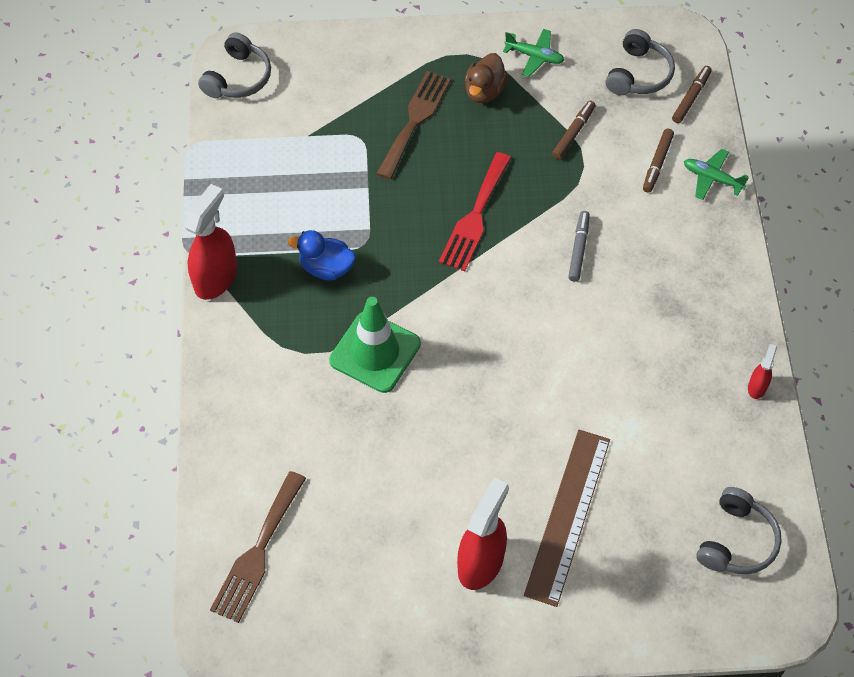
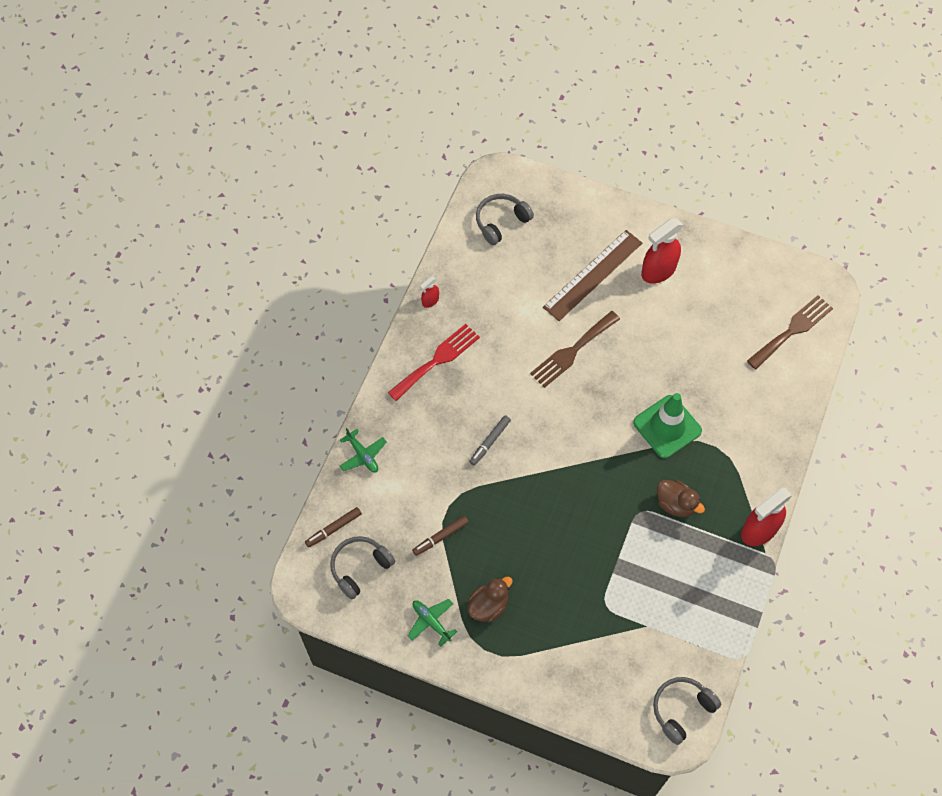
camera: 155 degrees left, 5 degrees up
blue duck [288,230,356,280] -> brown duck [657,480,705,517]
brown fork [376,71,451,180] -> brown fork moved to [530,311,620,388]
red fork [439,152,511,271] -> red fork moved to [388,324,480,401]
brown marker [643,129,674,193] -> none

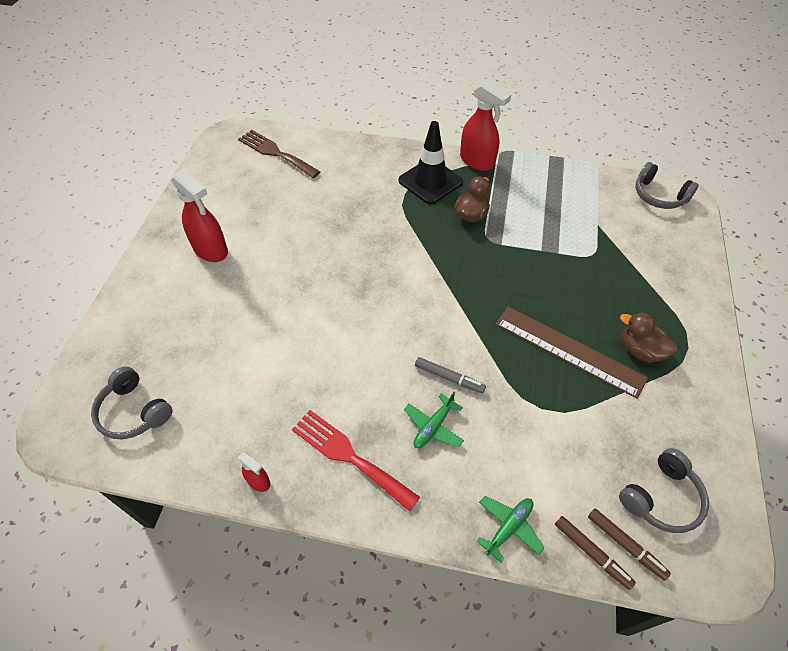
camera: 100 degrees left, 10 degrees down
grey headphones [330,536,395,600] -> grey headphones turned 75 degrees counterclockwise [619,448,709,533]
green plane [408,599,457,646] -> green plane moved to [404,392,464,448]
brown marker [412,516,469,556] -> brown marker moved to [555,516,636,590]
brown fork [530,311,620,388] -> none
brown ruler [543,230,642,321] -> brown ruler moved to [496,306,648,399]
green traffic cone [633,393,702,458] -> none
none -> black traffic cone [399,121,463,204]

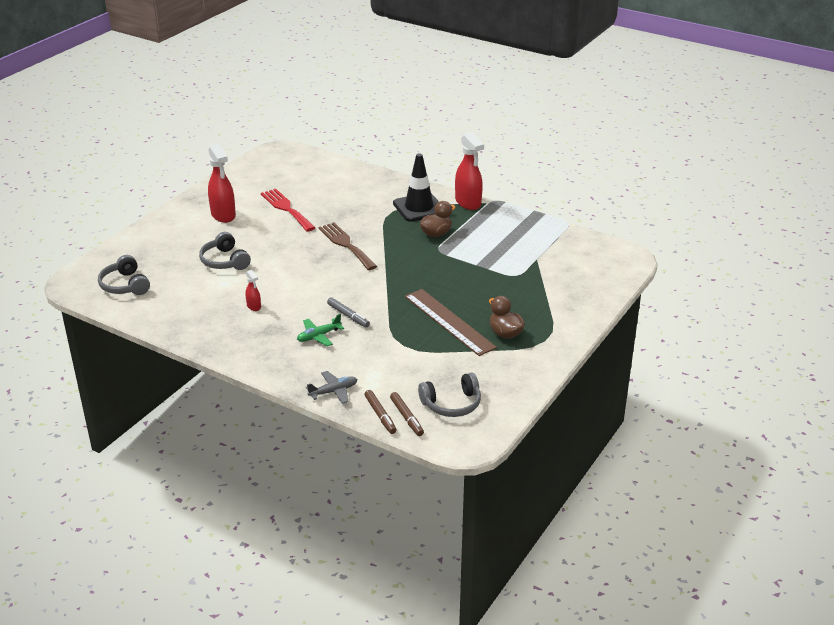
camera: 20 degrees right, 20 degrees down
brown fork [238,130,320,178] -> brown fork moved to [318,223,377,270]
red spray bottle [238,452,270,492] -> red spray bottle moved to [245,270,261,311]
red fork [292,410,420,511] -> red fork moved to [261,189,315,232]
green plane [477,496,545,563] -> grey plane [306,371,358,404]
grey headphones [635,162,699,209] -> grey headphones moved to [199,232,251,270]

